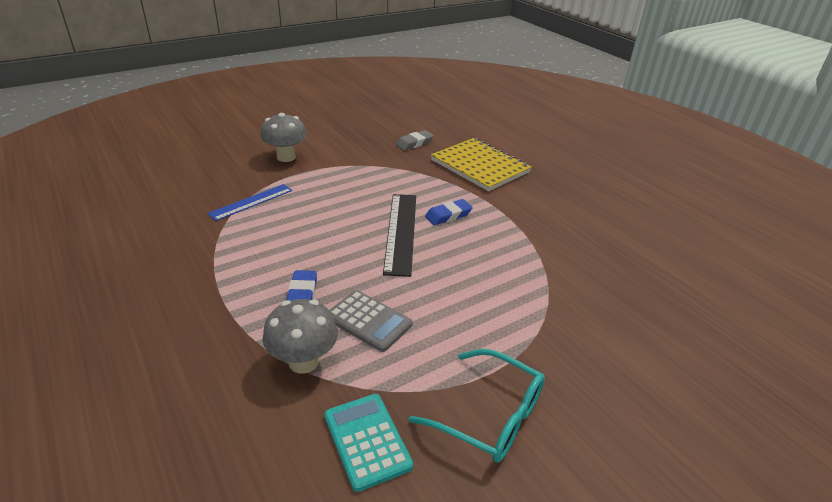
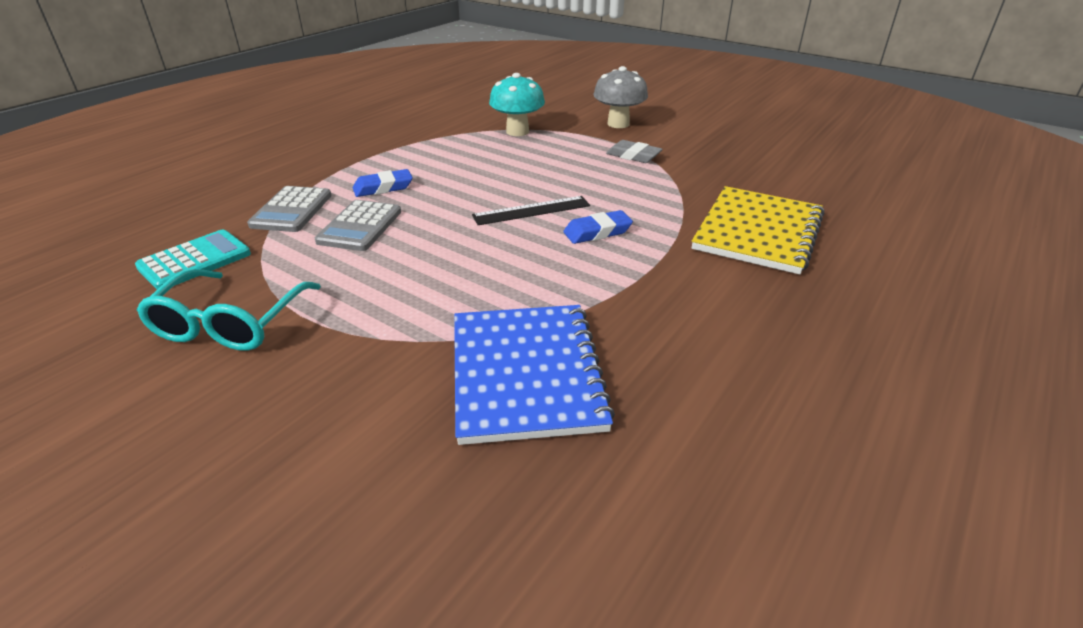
camera: 70 degrees right, 0 degrees up
blue ruler [207,184,292,221] -> turquoise mushroom [489,73,545,136]
grey mushroom [262,299,338,374] -> grey calculator [247,186,332,232]
black ruler [383,194,416,277] -> black ruler [472,196,590,225], size x0.66
grey eraser [396,130,434,150] -> grey eraser moved to [606,140,663,163]
blue eraser [425,199,473,225] -> blue eraser turned 60 degrees counterclockwise [563,210,633,244]
none -> blue notebook [454,305,615,445]

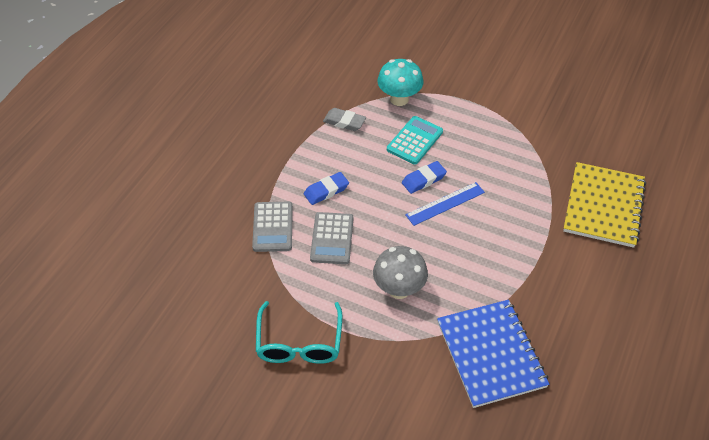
camera: 10 degrees left, 15 degrees up
turquoise calculator [135,229,251,289] -> turquoise calculator moved to [387,116,443,165]
black ruler [472,196,590,225] -> blue ruler [405,182,485,226]
blue eraser [563,210,633,244] -> blue eraser moved to [402,161,447,194]
grey mushroom [593,66,648,128] -> grey mushroom moved to [373,246,428,299]
grey eraser [606,140,663,163] -> grey eraser moved to [323,108,366,131]

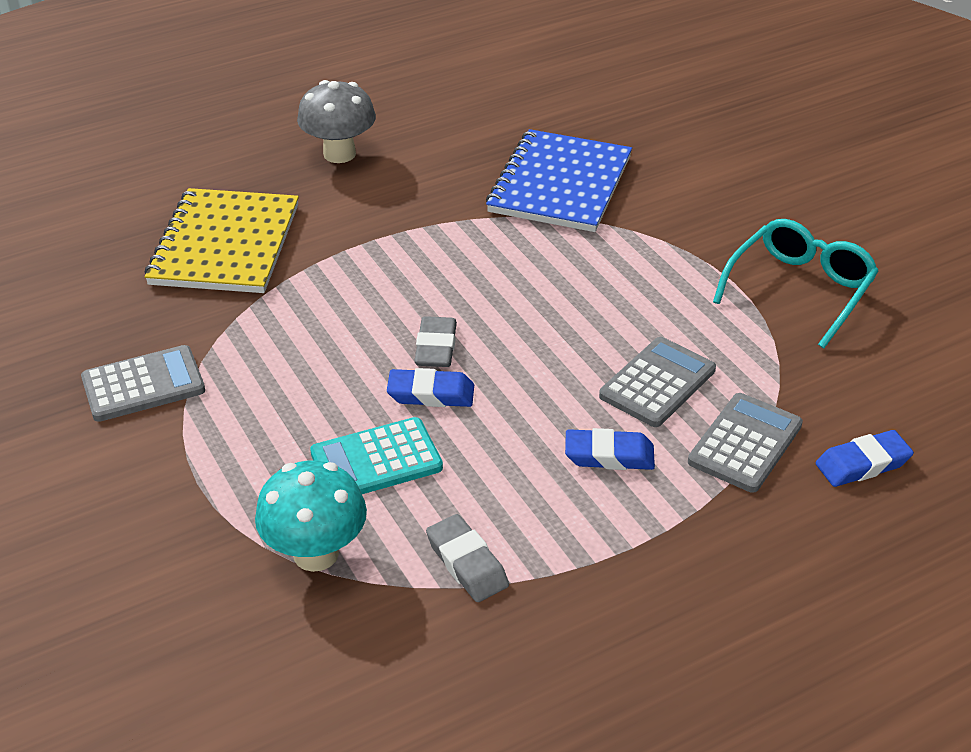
camera: 145 degrees left, 10 degrees down
grey mushroom [373,246,428,299] -> grey mushroom moved to [297,80,376,163]
blue ruler [405,182,485,226] -> grey eraser [414,316,457,367]
yellow notebook [563,162,646,248] -> yellow notebook turned 45 degrees counterclockwise [145,188,299,293]
none -> grey calculator [81,345,205,422]
none -> blue eraser [816,430,914,487]

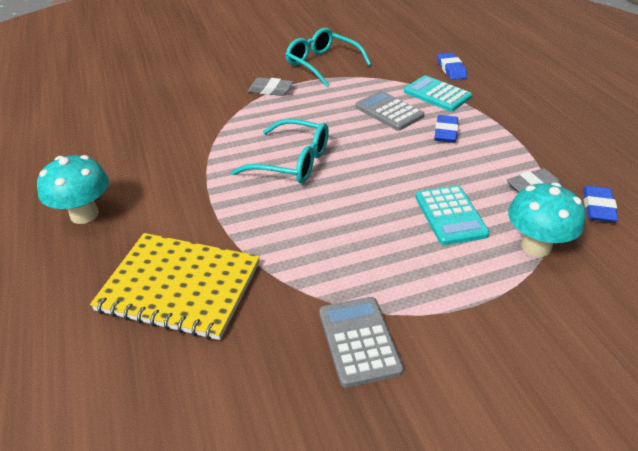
camera: 80 degrees left, 0 degrees up
grey mushroom [297,80,376,163] -> turquoise mushroom [37,155,109,224]
blue eraser [387,368,474,407] -> blue eraser moved to [583,186,618,222]
grey eraser [414,316,457,367] -> grey eraser moved to [248,77,293,96]
blue notebook [486,129,632,232] -> none
grey calculator [688,393,803,493] -> turquoise calculator [404,75,472,111]
none -> turquoise glasses [231,119,329,183]

